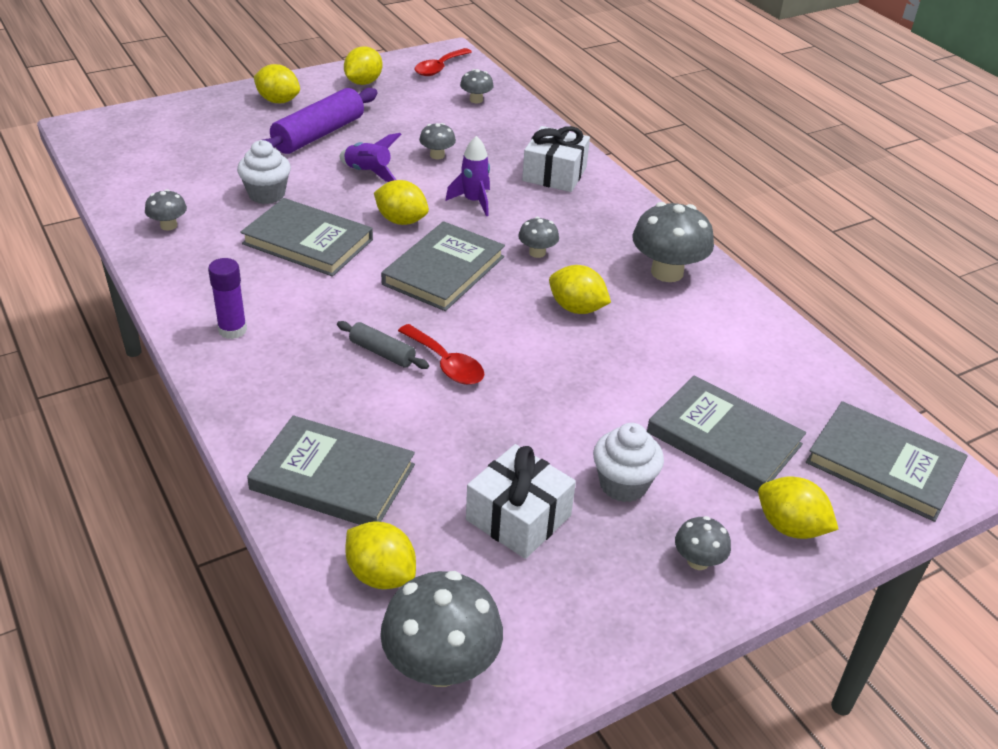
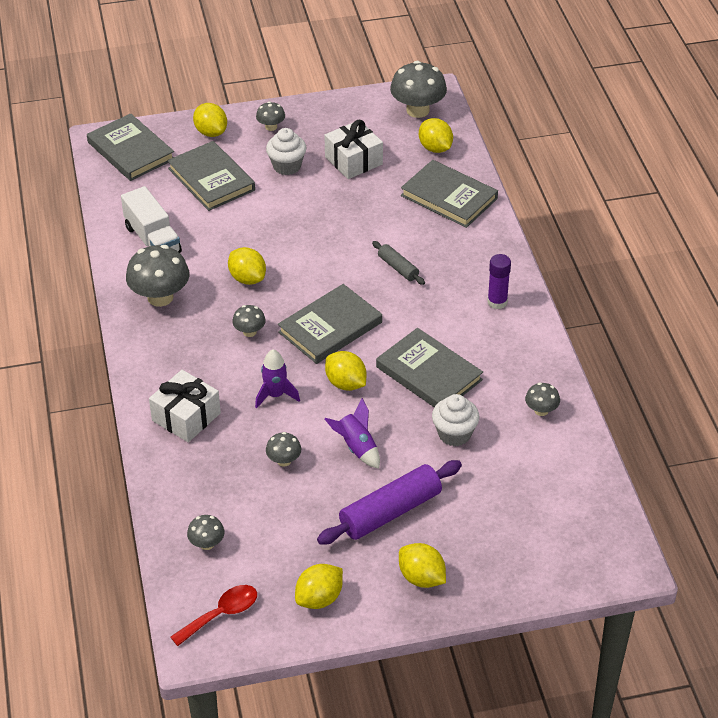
camera: 160 degrees left, 5 degrees up
red spoon [398,324,484,385] -> none
none -> white truck [121,186,182,253]

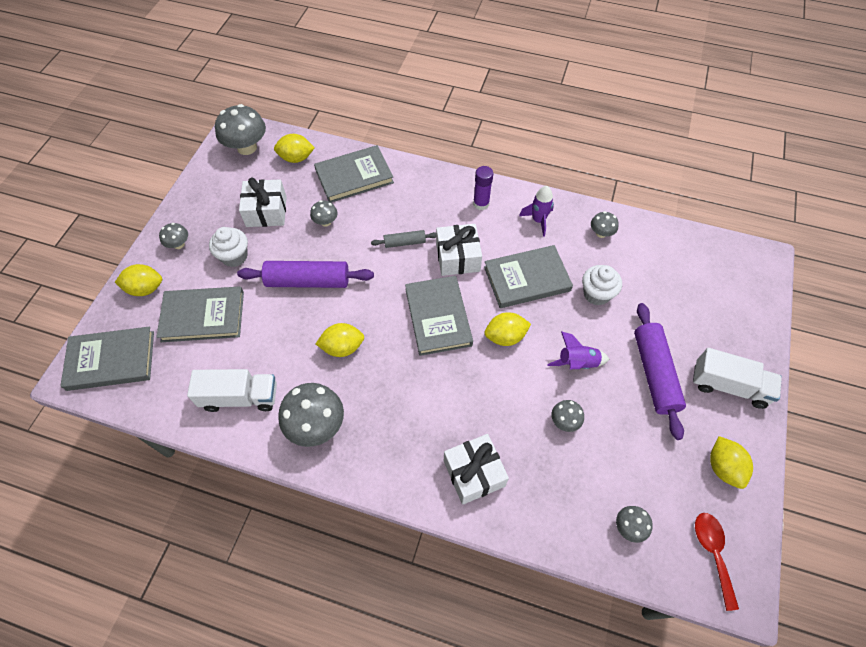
camera: 60 degrees left, 15 degrees up
grey mushroom [232,305,266,337] -> grey mushroom moved to [310,200,338,227]
purple rocket [255,349,300,409] -> purple rocket moved to [519,186,554,237]
yellow lemon [399,543,446,588] -> white truck [693,348,782,409]
none -> purple rolling pin [237,261,374,288]
none -> white gift [436,224,482,276]

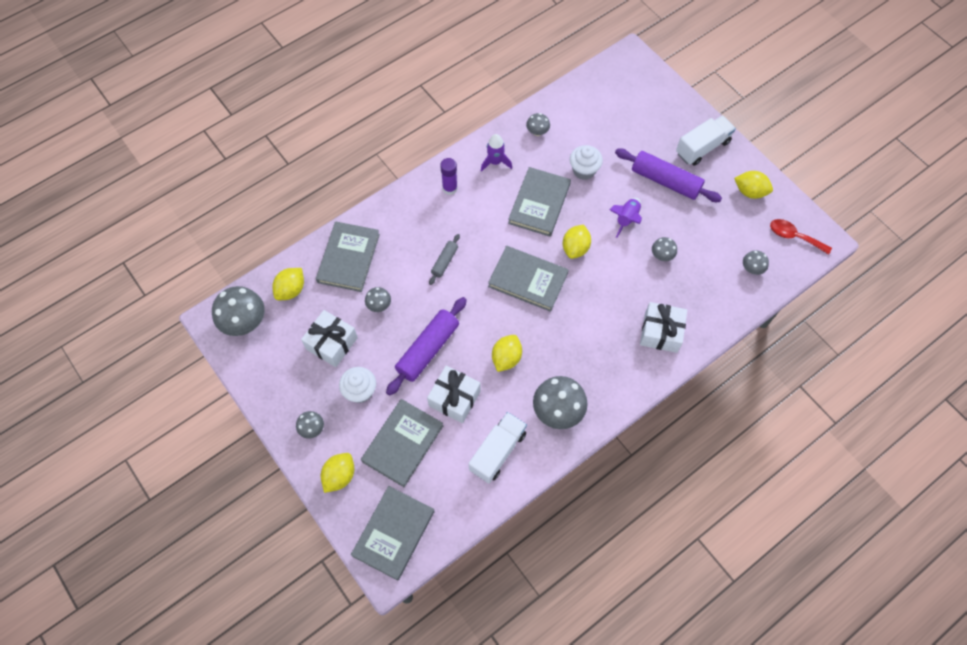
camera: 55 degrees left, 5 degrees up
white gift [436,224,482,276] -> white gift moved to [427,366,481,423]

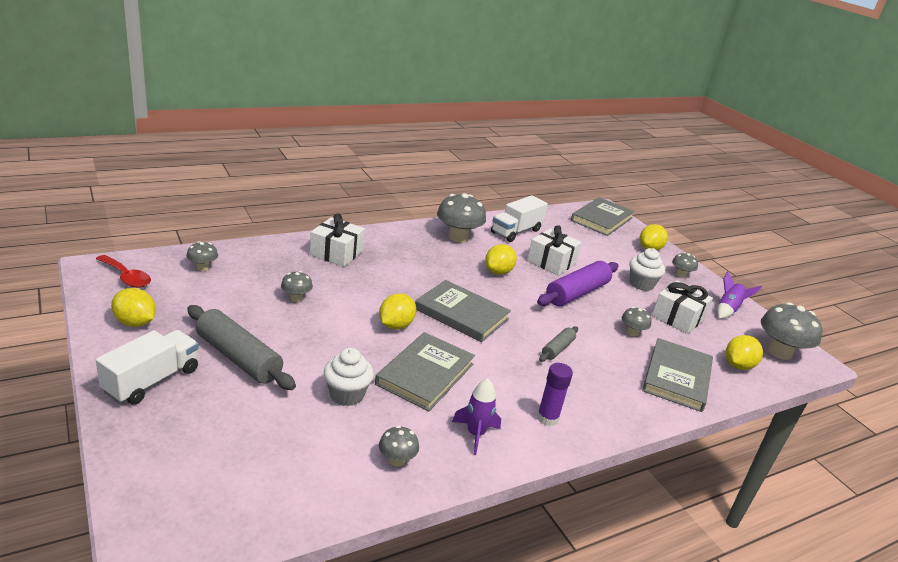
camera: 175 degrees left, 35 degrees down
grey book [361,399,443,487] -> none
purple rocket [609,198,642,238] -> purple rocket moved to [717,272,762,319]
purple rolling pin [615,148,722,202] -> grey rolling pin [187,305,296,390]
white truck [676,115,736,166] -> white truck turned 150 degrees clockwise [96,330,199,405]

